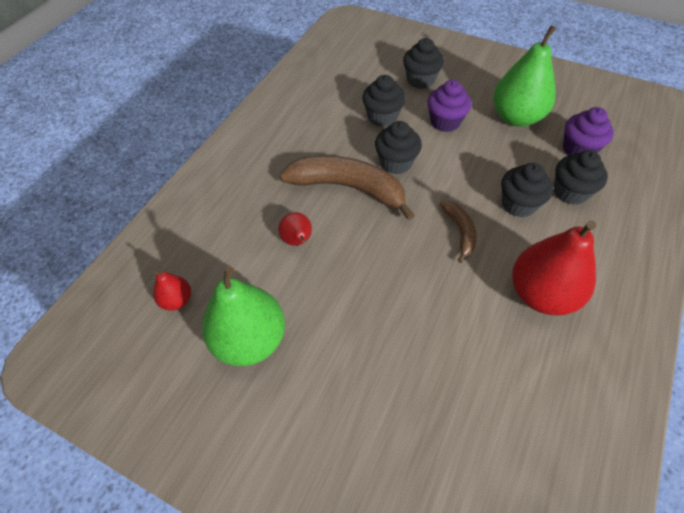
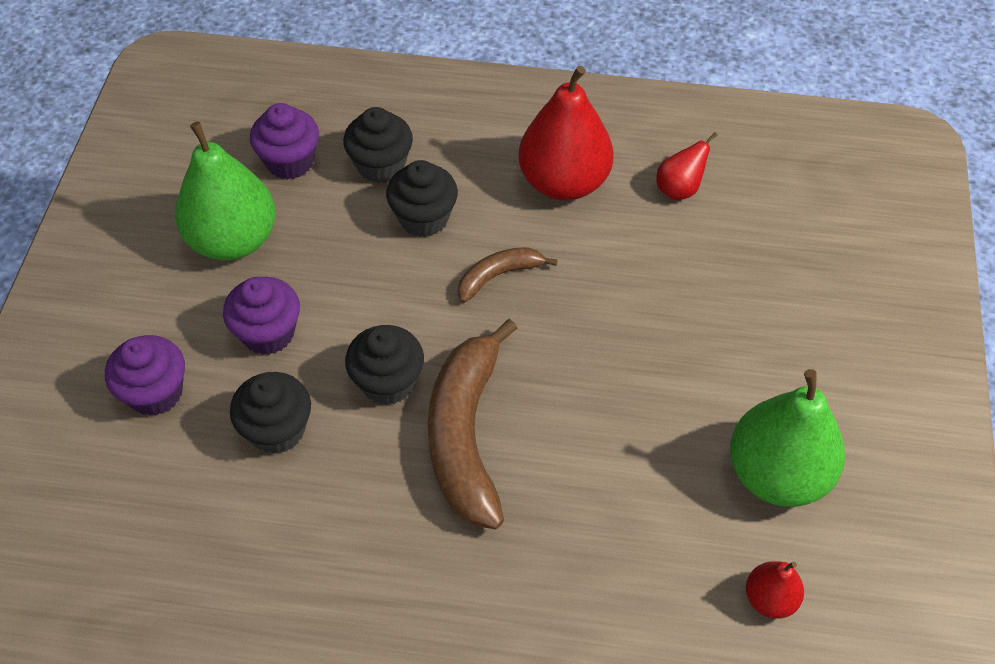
camera: 110 degrees left, 0 degrees up
red pear [278,212,312,246] -> red pear moved to [657,132,718,200]
black cupcake [403,38,444,89] -> purple cupcake [105,335,185,416]

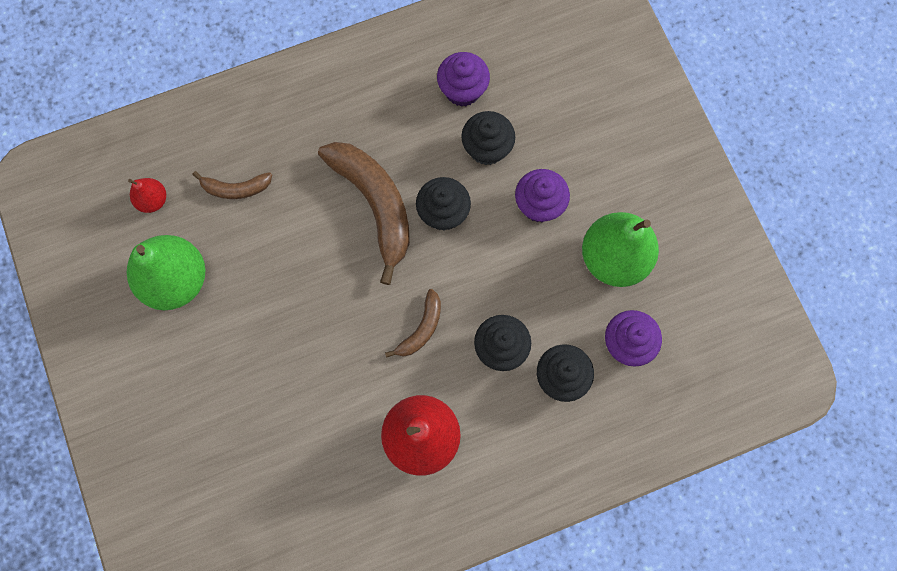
camera: 150 degrees right, 20 degrees up
purple cupcake [105,335,185,416] -> purple cupcake moved to [437,52,490,107]
red pear [657,132,718,200] -> none
none -> brown banana [192,171,272,199]

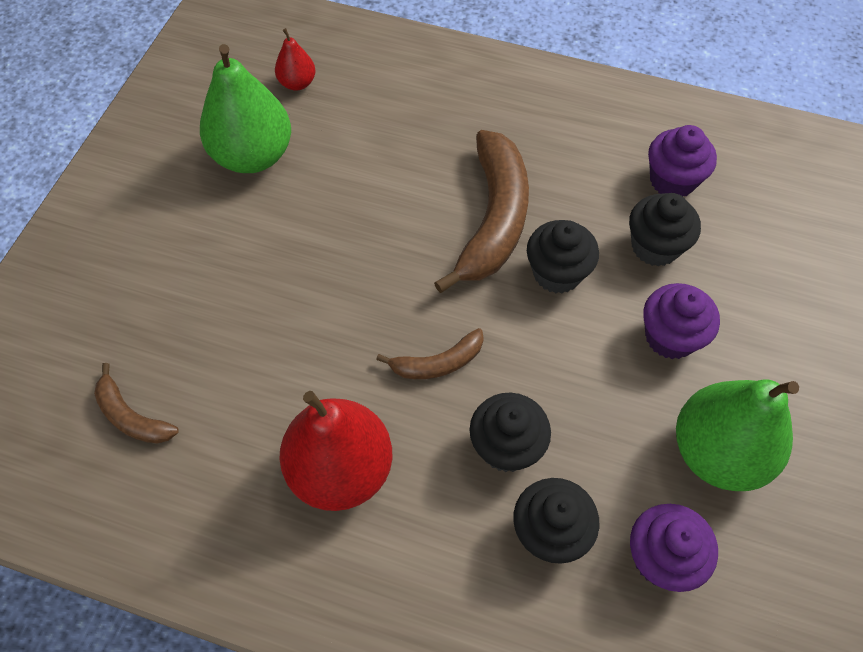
camera: 40 degrees right, 15 degrees down
brown banana [192,171,272,199] -> brown banana moved to [94,363,179,444]

